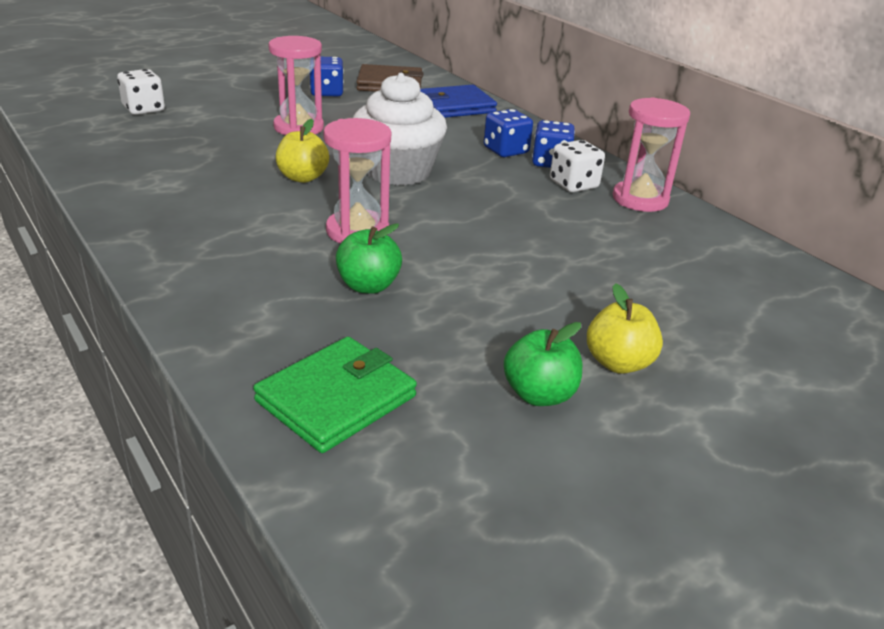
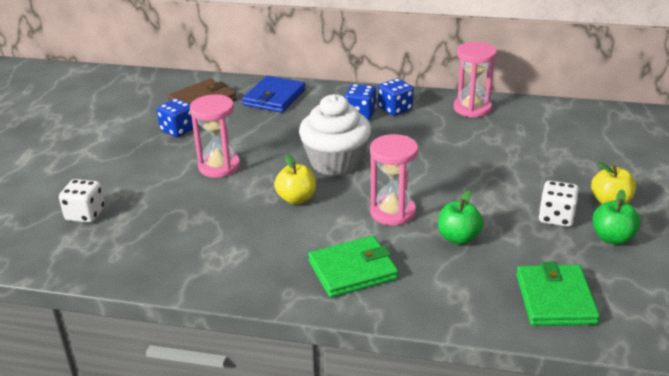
camera: 40 degrees left, 0 degrees up
white dice [550,140,605,192] -> white dice moved to [539,181,579,227]
none -> green wallet [308,236,398,298]

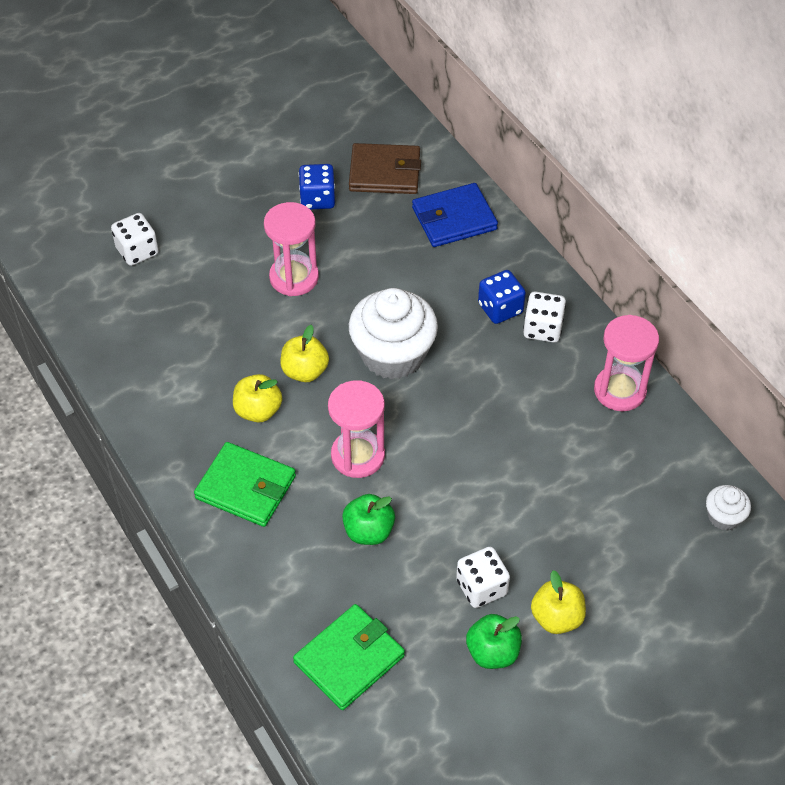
camera: 45 degrees right, 20 degrees up
blue dice [378,78,414,116] -> white dice [523,292,566,343]
none -> yellow apple [233,374,282,423]
none -> white cupcake [706,485,751,531]

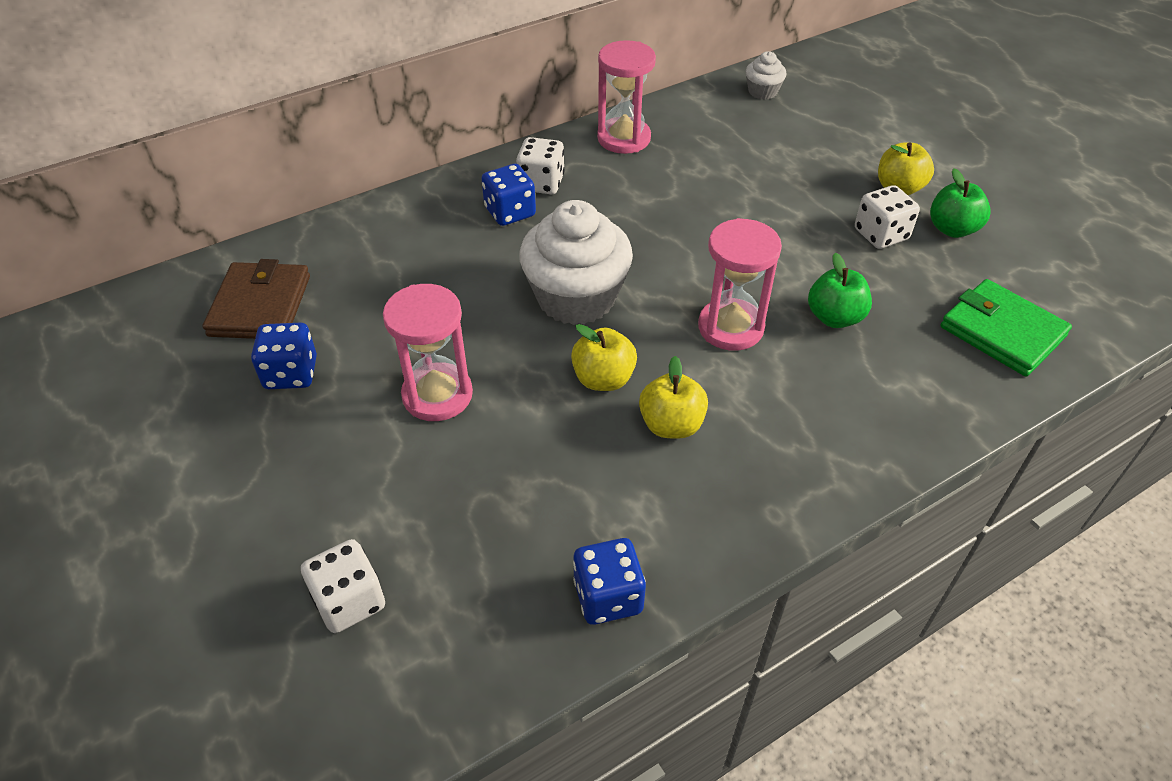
camera: 90 degrees left, 5 degrees down
green wallet [194,442,296,527] -> none
blue wallet [412,183,498,247] -> none
none -> blue dice [573,538,646,625]

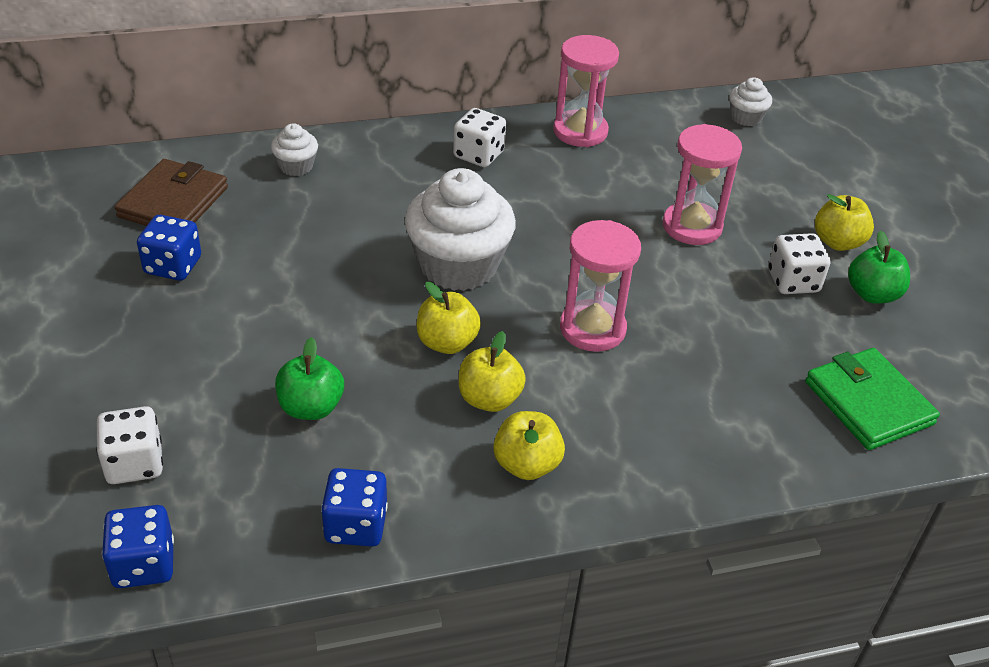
camera: 15 degrees right, 5 degrees down
pink hourglass [383,284,473,421] -> pink hourglass moved to [663,124,742,245]
blue dice [481,164,536,226] -> blue dice moved to [102,505,174,588]
green apple [808,253,872,328] -> green apple moved to [275,337,344,420]
none -> white cupcake [271,123,318,176]
none -> yellow apple [493,411,565,480]

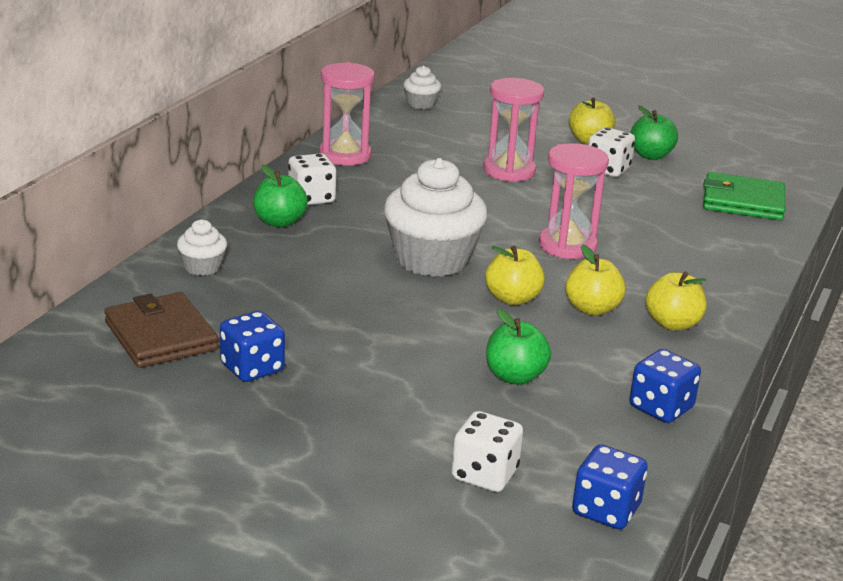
camera: 50 degrees left, 15 degrees down
none -> green apple [253,164,308,227]

